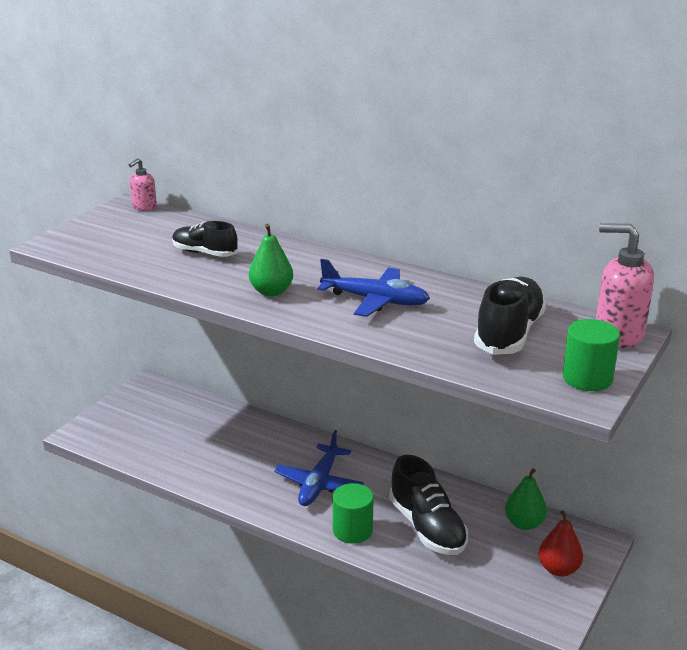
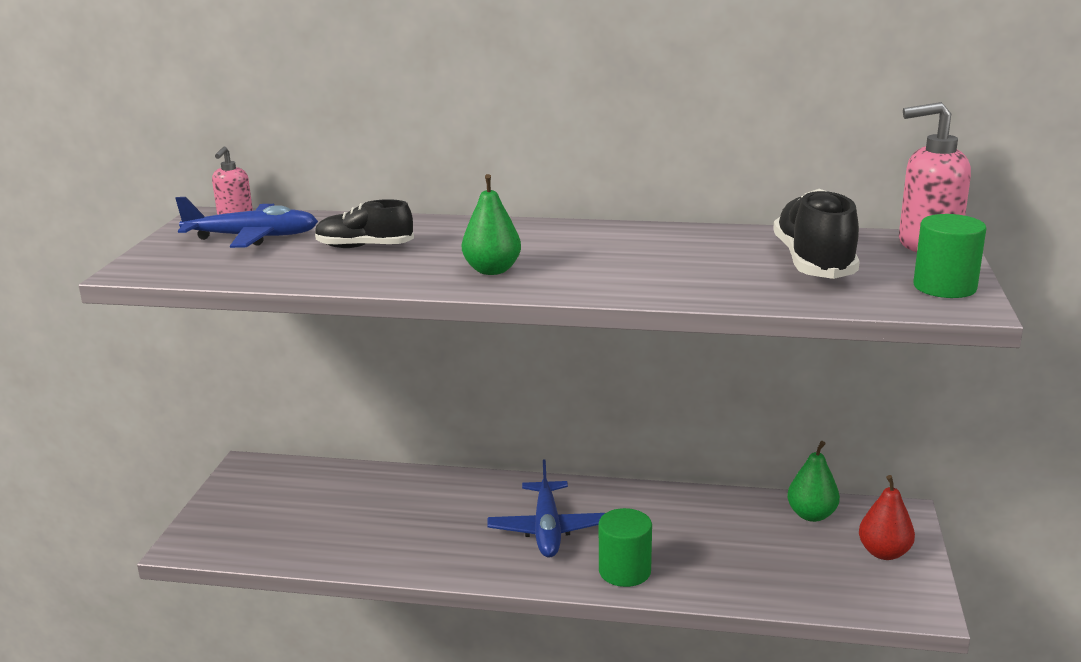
camera: 20 degrees left, 5 degrees down
blue plane [317,259,430,317] -> blue plane moved to [175,197,318,248]
black shoe [389,455,468,555] -> none

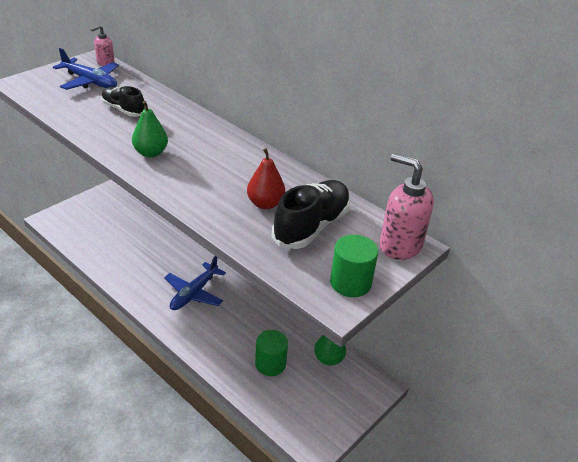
camera: 30 degrees right, 15 degrees up
green cylinder [599,508,652,587] -> green cylinder moved to [255,330,288,376]
red pear [859,475,915,560] -> red pear moved to [247,148,285,209]

